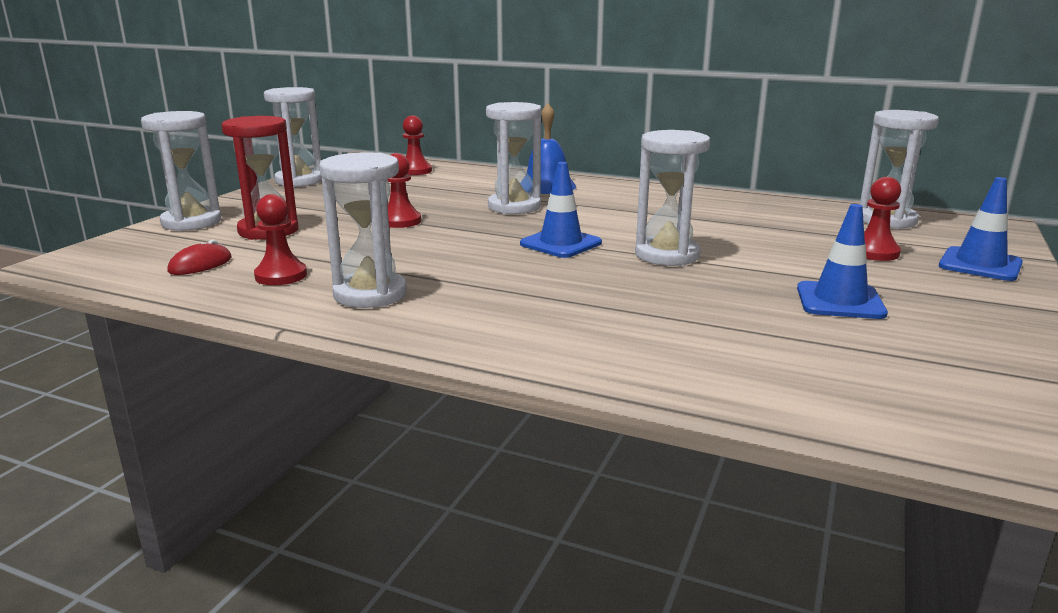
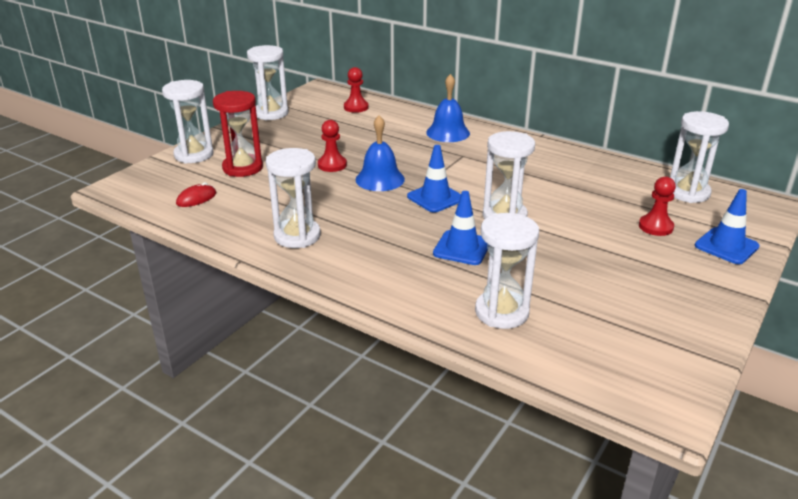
camera: 10 degrees right, 10 degrees up
red pawn [254,194,307,285] -> none
white hourglass [486,102,541,214] -> white hourglass moved to [475,213,539,329]
blue traffic cone [797,204,888,319] -> blue traffic cone moved to [433,191,488,265]
none -> blue bell [356,115,405,191]

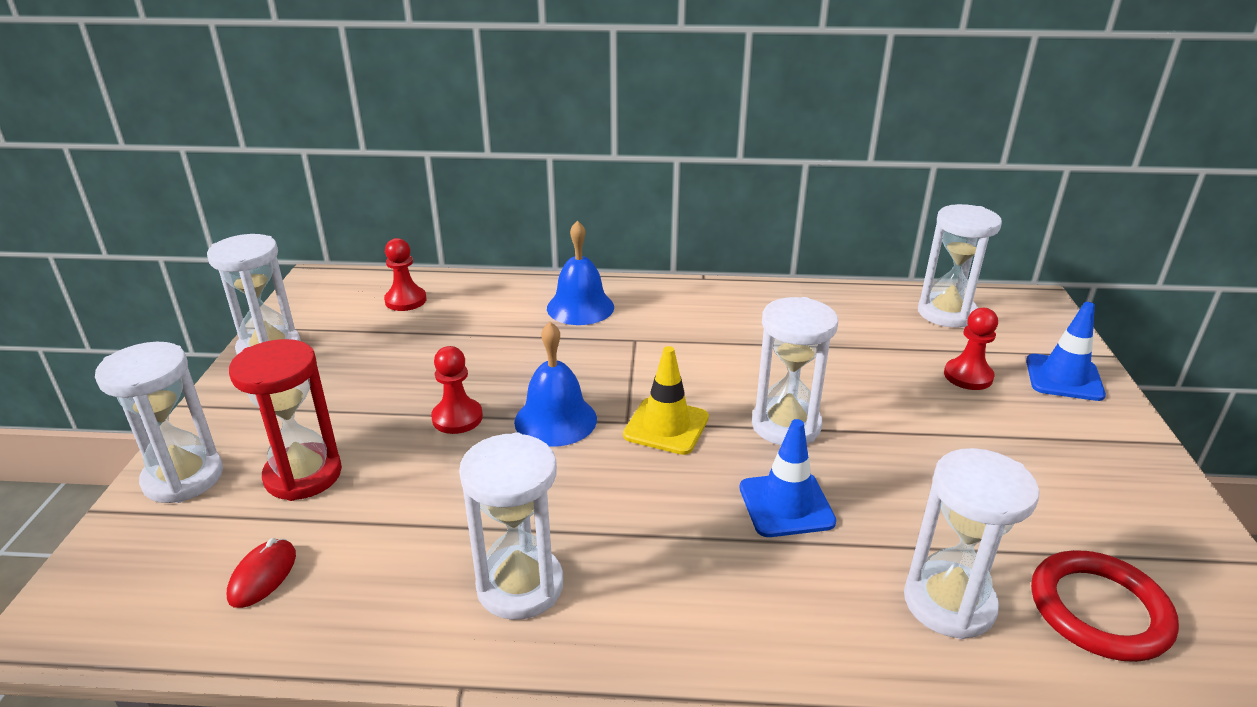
camera: 30 degrees left, 0 degrees up
blue traffic cone [407,145,461,213] -> yellow traffic cone [623,346,709,455]
none -> red ring [1031,550,1179,662]

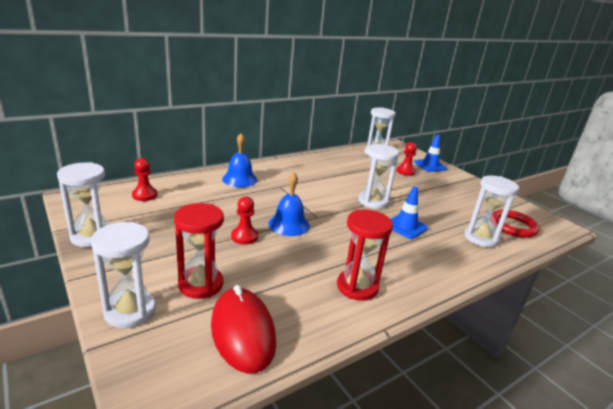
camera: 40 degrees left, 5 degrees down
red mouse [227,538,296,608] -> red mouse [211,285,276,373], size x2.15
white hourglass [459,432,563,620] -> red hourglass [337,210,393,301]
yellow traffic cone [623,346,709,455] -> none

